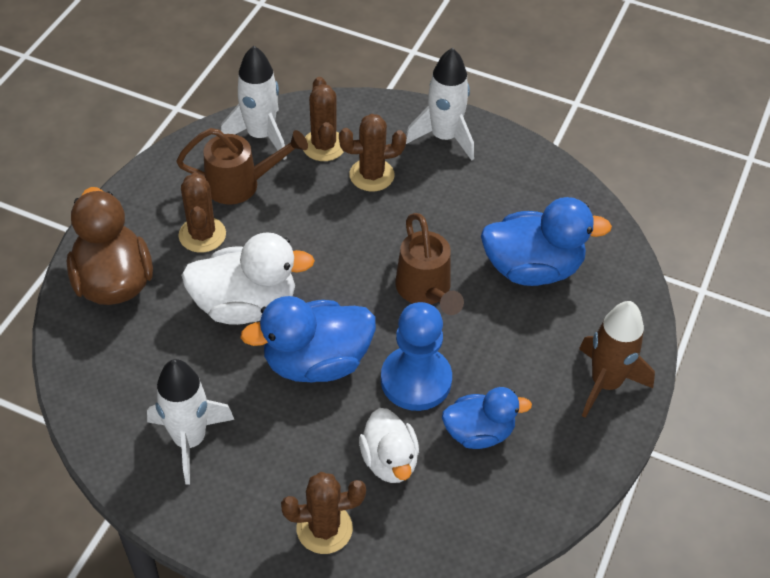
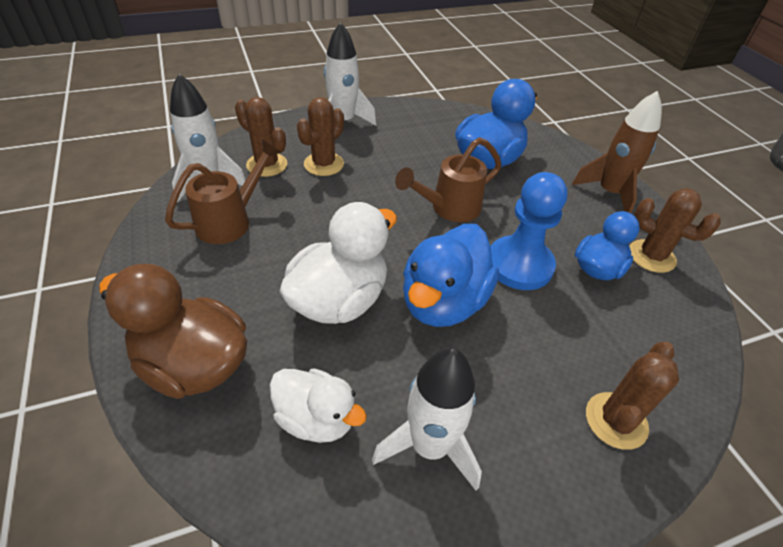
camera: 45 degrees left, 5 degrees down
brown cactus [179,172,226,253] -> brown cactus moved to [629,188,721,273]
white duck [359,408,419,483] -> white duck moved to [270,369,367,443]
brown watering can [395,213,464,315] -> brown watering can turned 120 degrees clockwise [395,137,502,222]

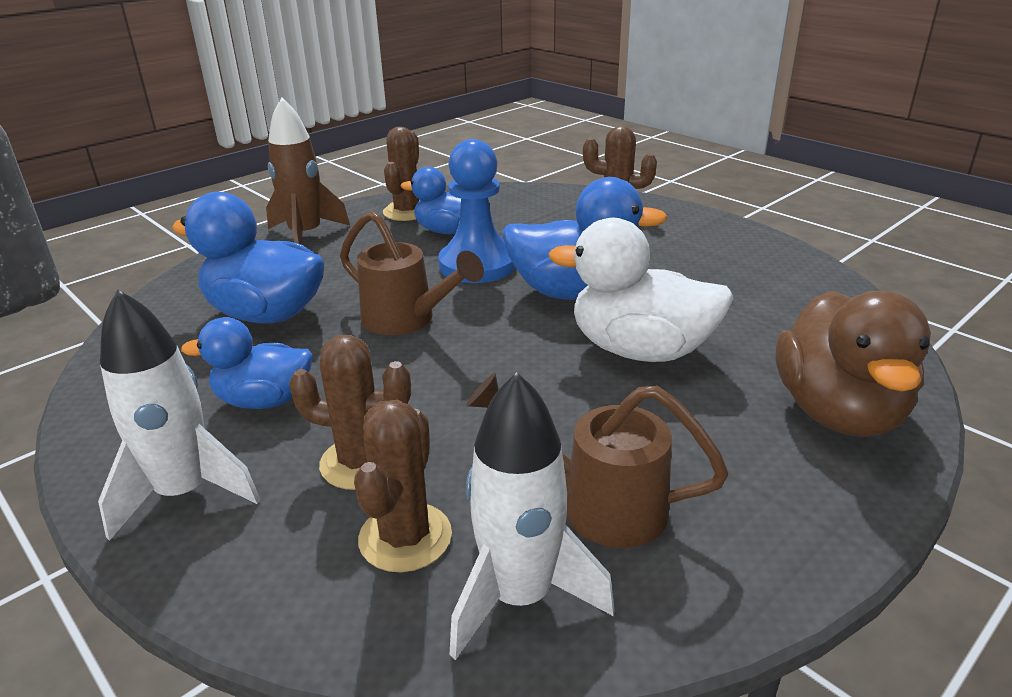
camera: 110 degrees left, 15 degrees down
white duck [270,369,367,443] -> none
white rocket [372,348,482,491] -> none
none -> blue duck [181,317,312,409]

